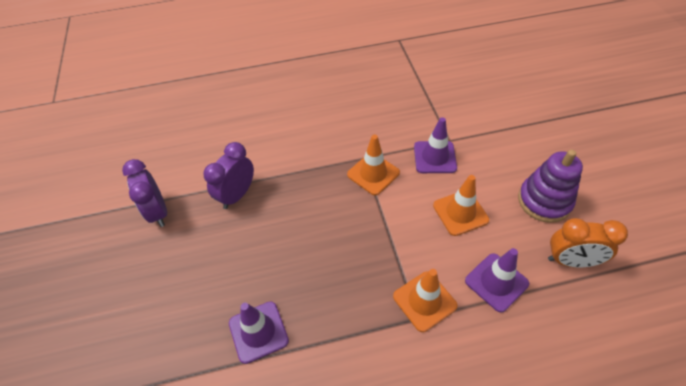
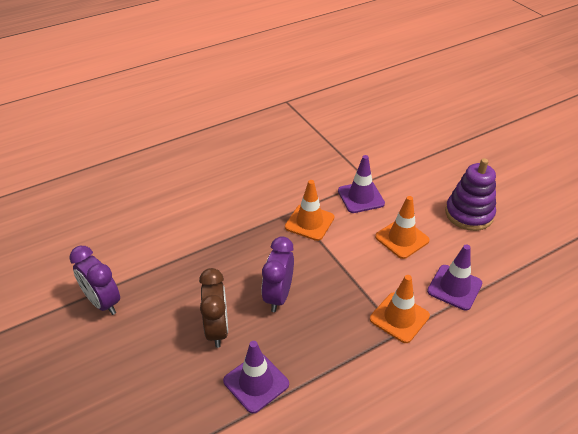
camera: 20 degrees left, 10 degrees down
purple clock [204,142,254,209] -> purple clock moved to [262,236,294,312]
orange clock [548,218,628,268] -> none
none -> brown clock [199,268,228,348]

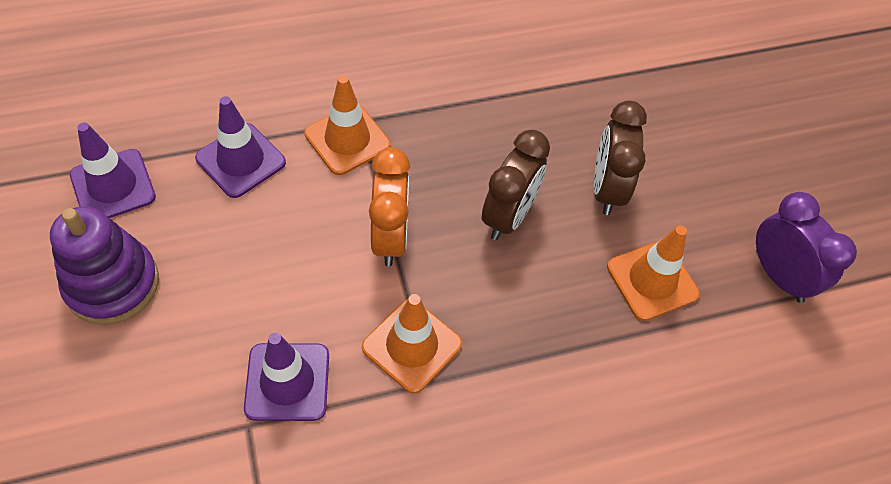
camera: 170 degrees left, 15 degrees up
purple traffic cone [223,341,289,414] -> purple traffic cone moved to [70,123,156,218]
purple clock [262,236,294,312] -> brown clock [482,130,550,240]
orange traffic cone [375,196,430,259] -> orange traffic cone moved to [607,225,699,321]
none -> orange clock [369,147,410,266]

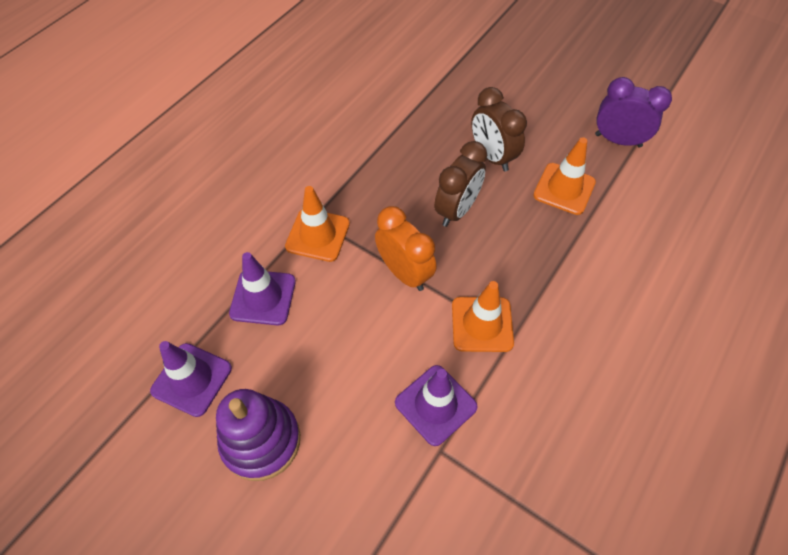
camera: 35 degrees left, 0 degrees up
brown clock [482,130,550,240] -> brown clock turned 45 degrees clockwise [434,141,487,227]

